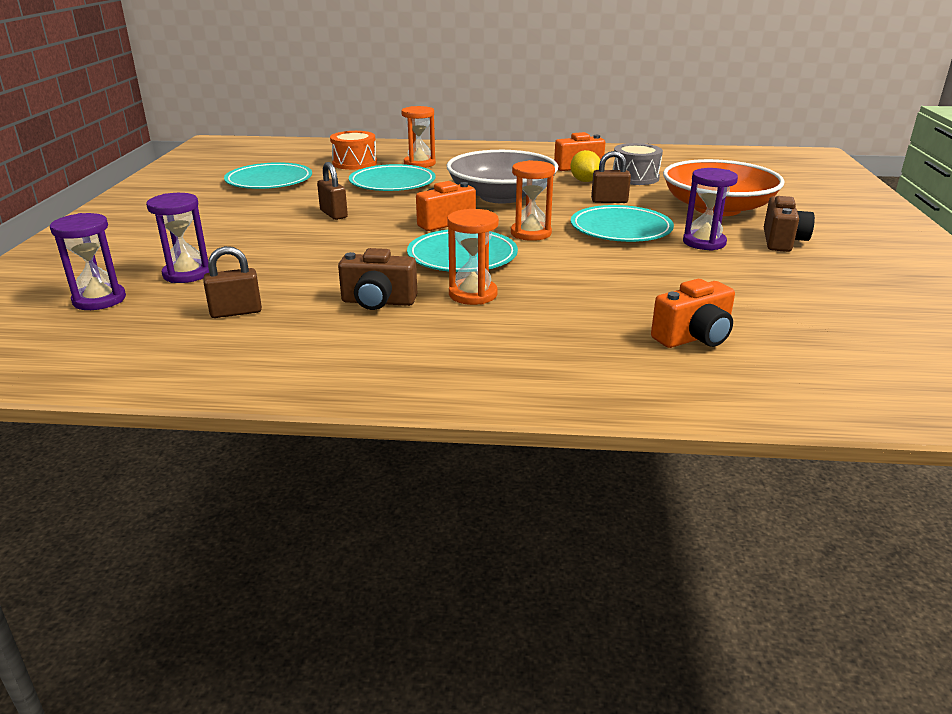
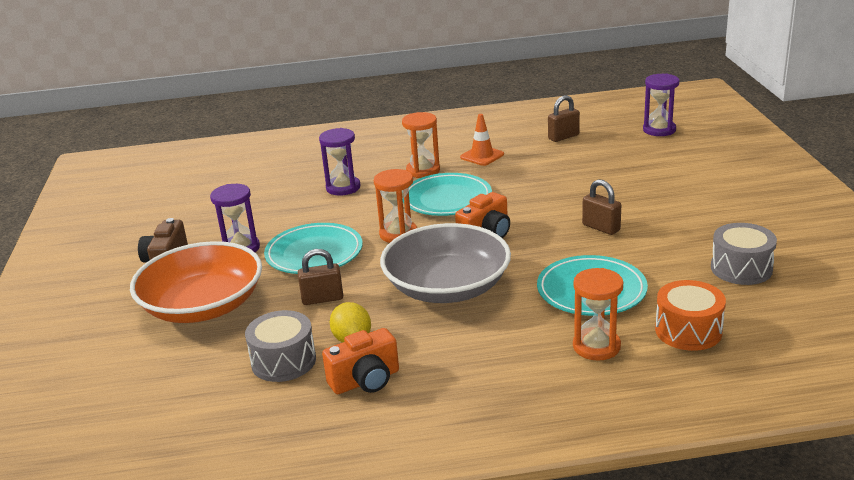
camera: 170 degrees right, 0 degrees up
purple hourglass [146,193,209,283] -> purple hourglass moved to [319,128,360,196]
turquoise plate [224,162,312,189] -> grey drum [711,223,777,285]
brown camera [338,248,417,310] -> orange traffic cone [460,114,504,166]
orange camera [651,279,735,348] -> none

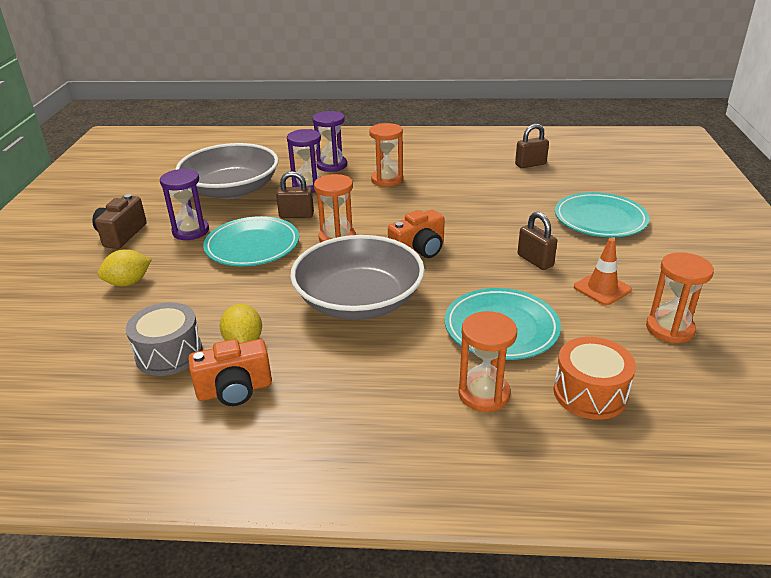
camera: 10 degrees right, 5 degrees up
orange bowl [130,241,262,323] -> yellow lemon [98,249,151,286]
brown padlock [298,249,343,305] -> brown padlock moved to [276,171,314,218]
turquoise plate [402,173,492,216] -> turquoise plate moved to [555,192,650,237]
orange traffic cone [460,114,504,166] -> orange traffic cone moved to [574,238,632,305]
purple hourglass [643,73,680,136] -> purple hourglass moved to [312,111,347,172]
grey drum [711,223,777,285] -> orange hourglass [646,252,714,343]
none -> grey bowl [176,143,279,199]

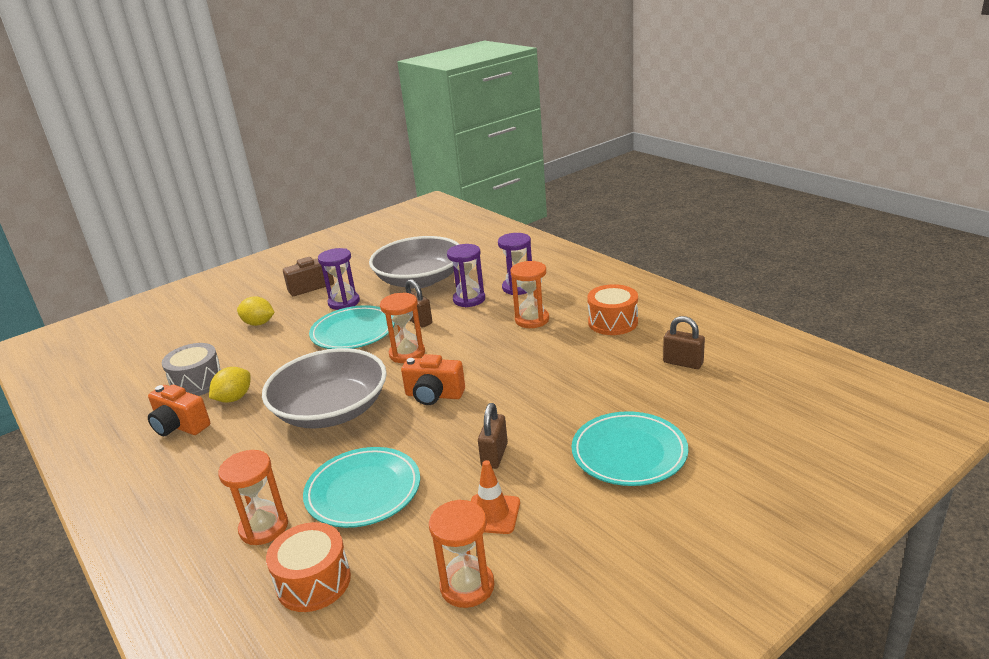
camera: 50 degrees right, 5 degrees down
none -> orange drum [587,284,638,335]

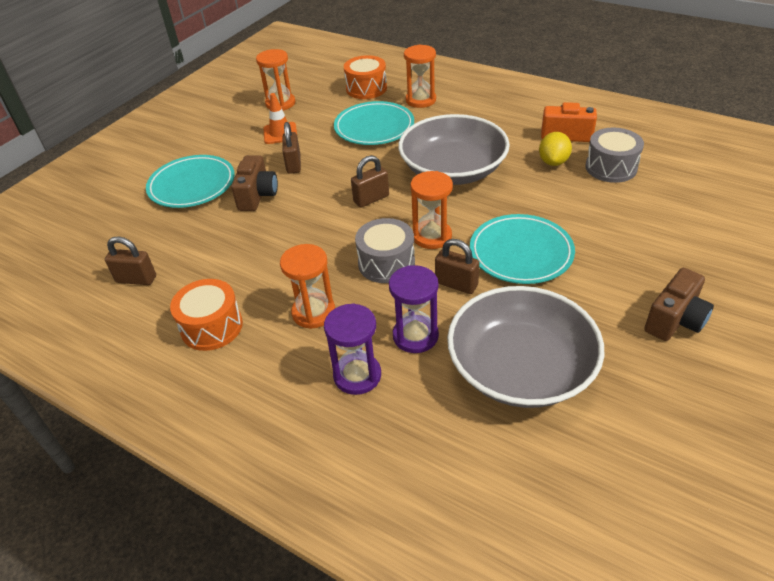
camera: 160 degrees right, 15 degrees up
yellow lemon [237,296,275,326] -> none
purple hourglass [318,248,360,310] -> none
orange camera [401,354,465,405] -> brown padlock [351,155,389,208]
none -> brown camera [231,155,278,211]
none -> grey drum [355,218,415,283]

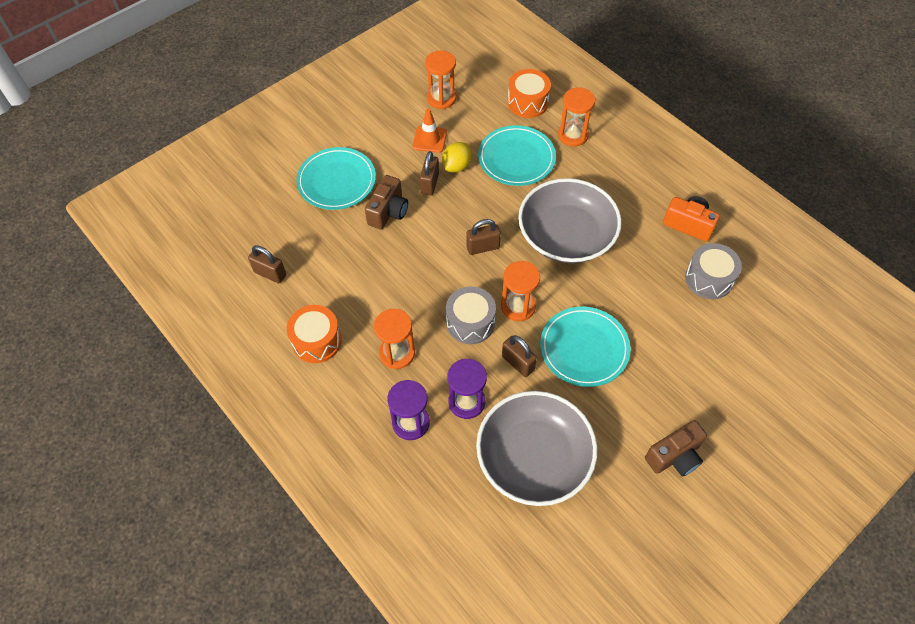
camera: 15 degrees right, 15 degrees up
yellow lemon [539,132,572,166] -> yellow lemon moved to [442,142,472,173]

